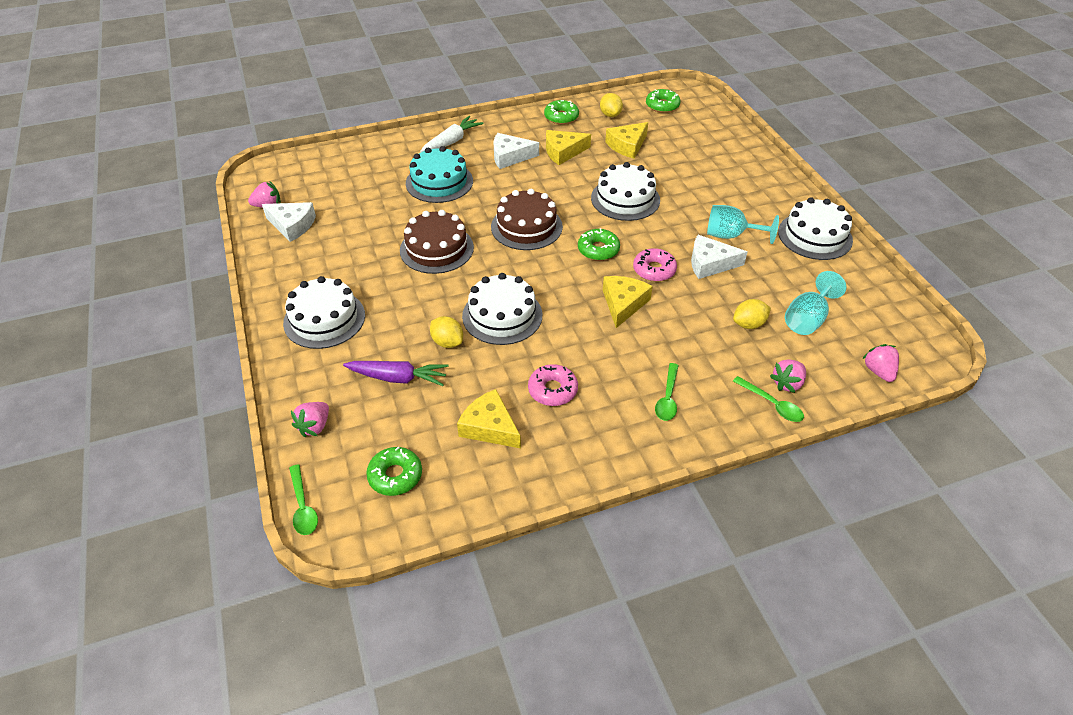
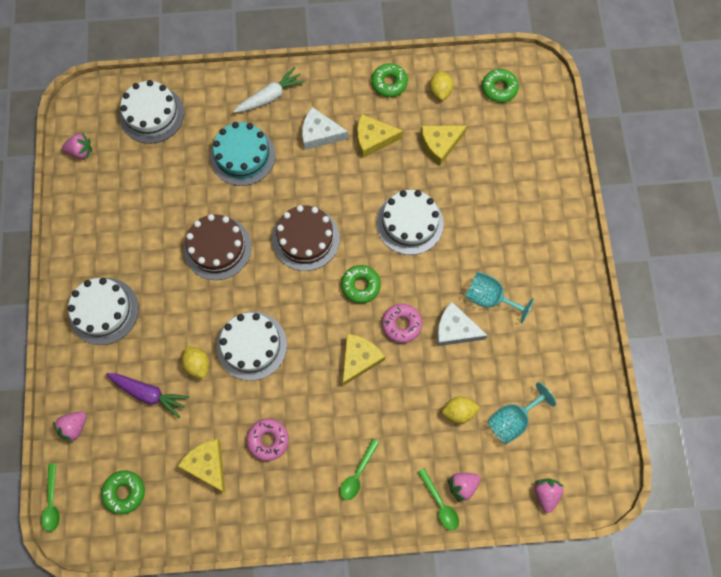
camera: 15 degrees right, 25 degrees up
white cheese [262,202,316,242] -> none
white cake [778,197,853,260] -> white cake moved to [120,80,184,144]

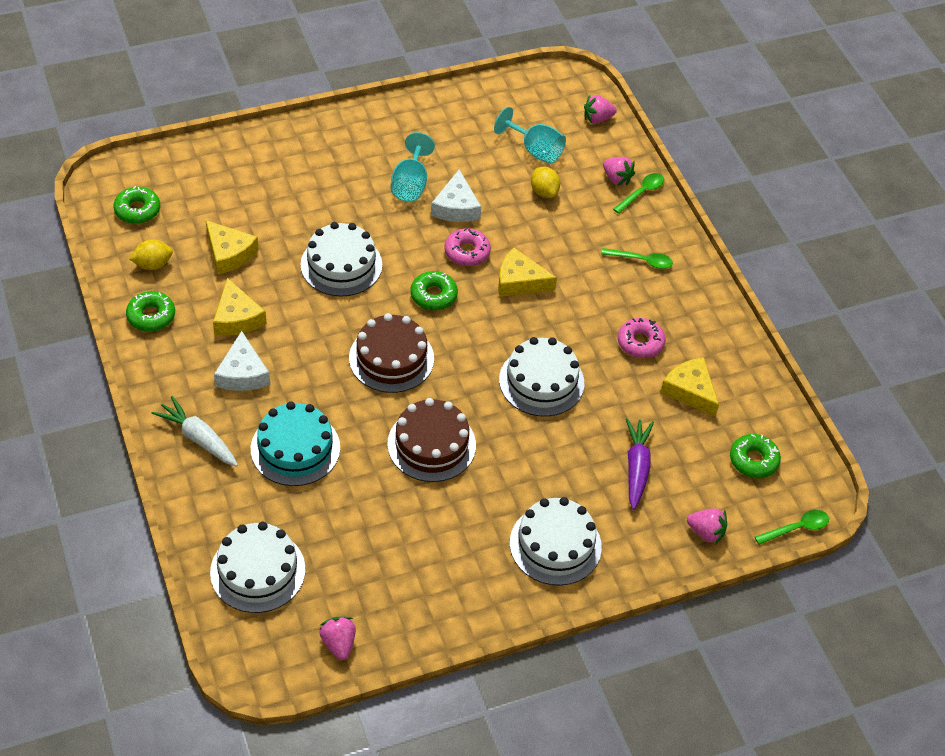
camera: 110 degrees left, 20 degrees down
yellow cheese [178,439,225,492] -> yellow cheese turned 105 degrees clockwise [660,357,719,417]
yellow lemon [182,346,210,378] -> none

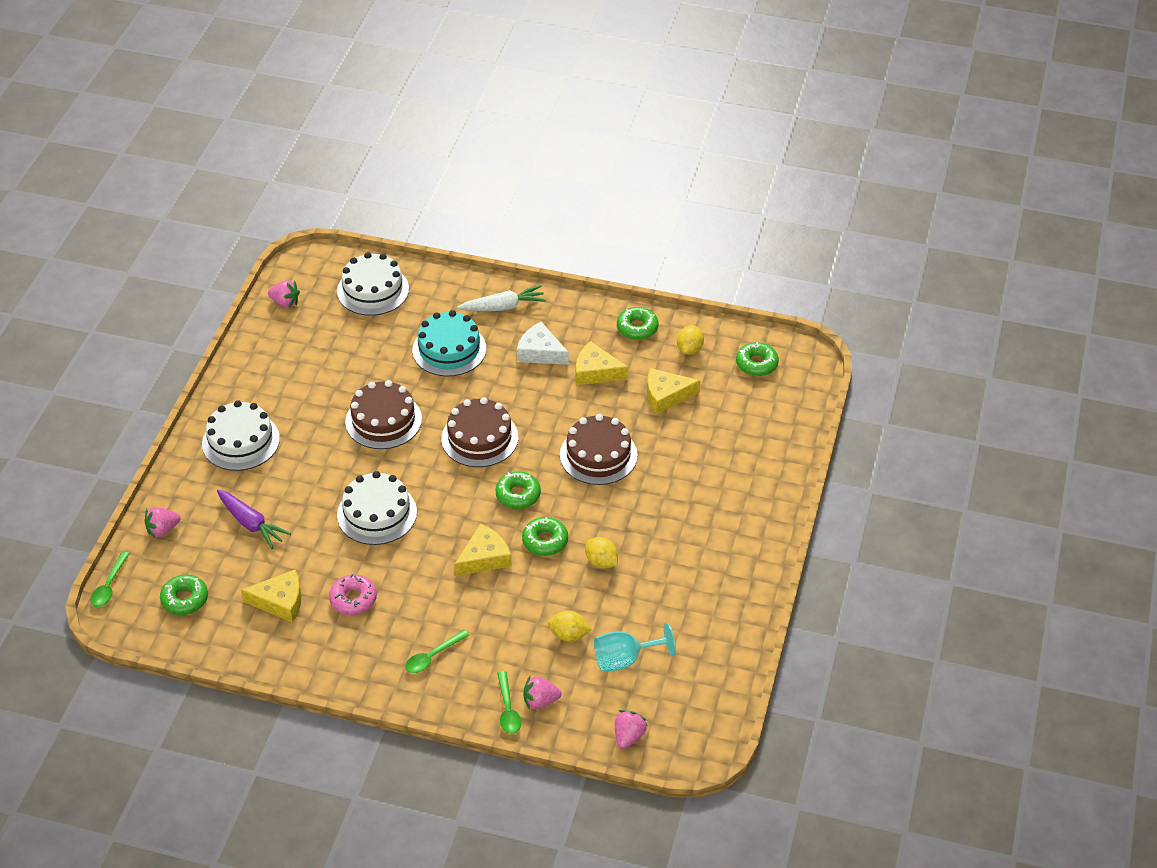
camera: 130 degrees right, 5 degrees down
white cake [300,222,382,297] -> brown cake [560,414,638,485]
turquoise goblet [390,132,435,202] -> none
white cheese [431,169,481,222] -> yellow lemon [585,537,618,569]
pink donut [445,228,491,266] -> green donut [522,517,568,556]

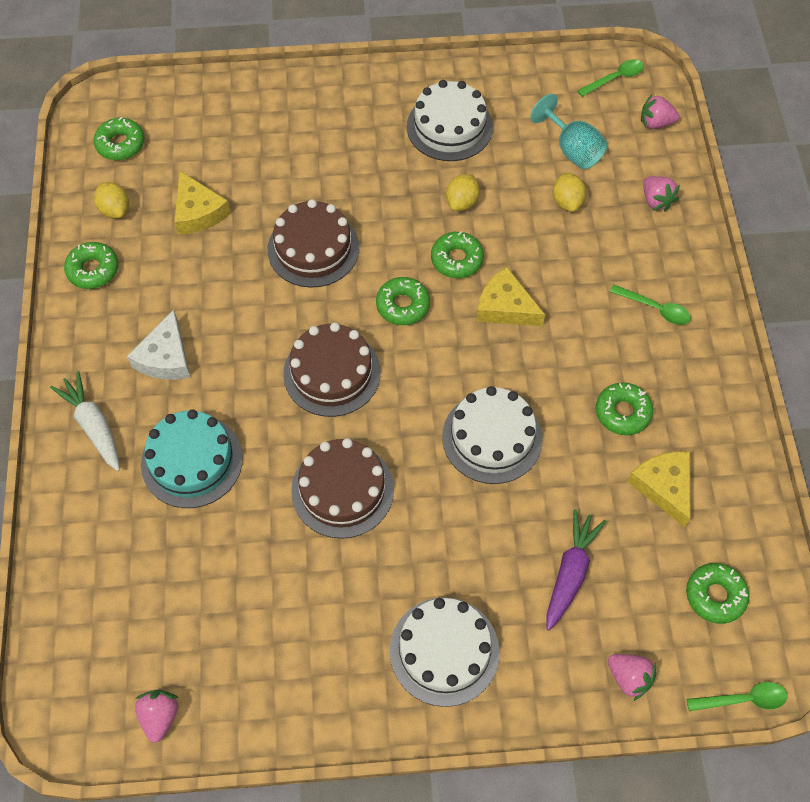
camera: 110 degrees left, 15 degrees up
pink donut [329,574,377,615] -> green donut [596,382,653,435]
white cake [337,252,409,316] -> white cake moved to [407,80,493,161]
green spoon [497,671,521,734] -> green spoon moved to [577,59,644,97]
yellow cheese [576,341,628,385] -> none
yellow lemon [677,325,704,355] -> yellow lemon turned 60 degrees clockwise [94,182,129,219]

